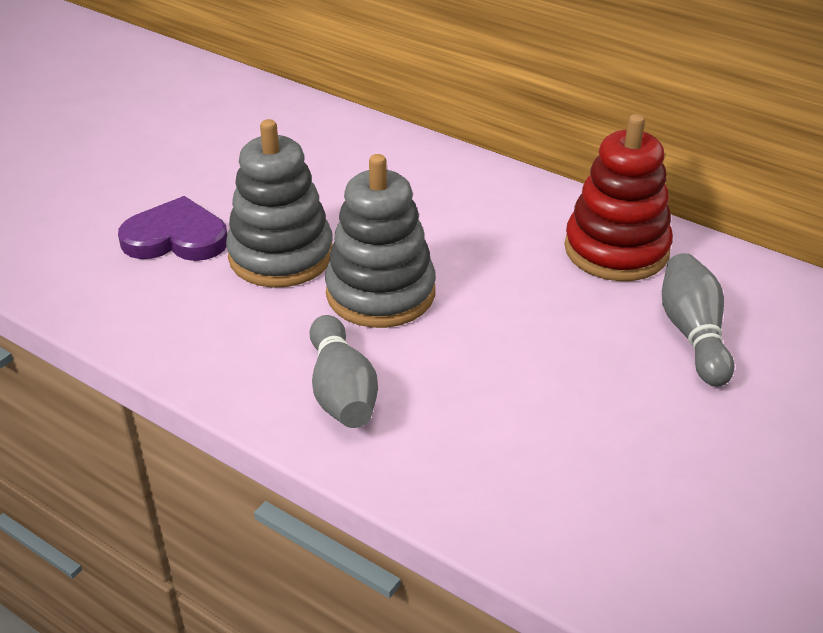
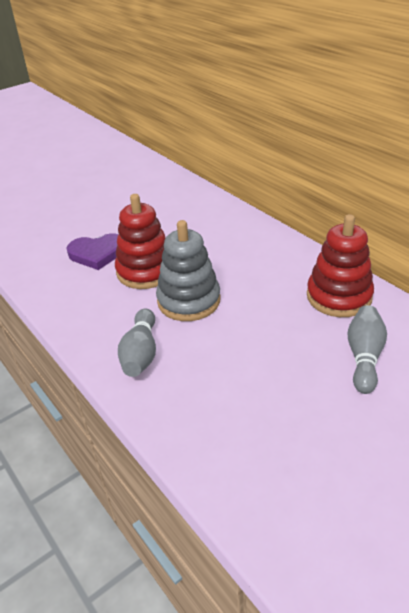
camera: 20 degrees right, 0 degrees up
purple heart [118,196,227,261] -> purple heart turned 150 degrees clockwise [66,233,119,270]
grey stacking toy [226,119,333,287] -> red stacking toy [115,194,166,289]

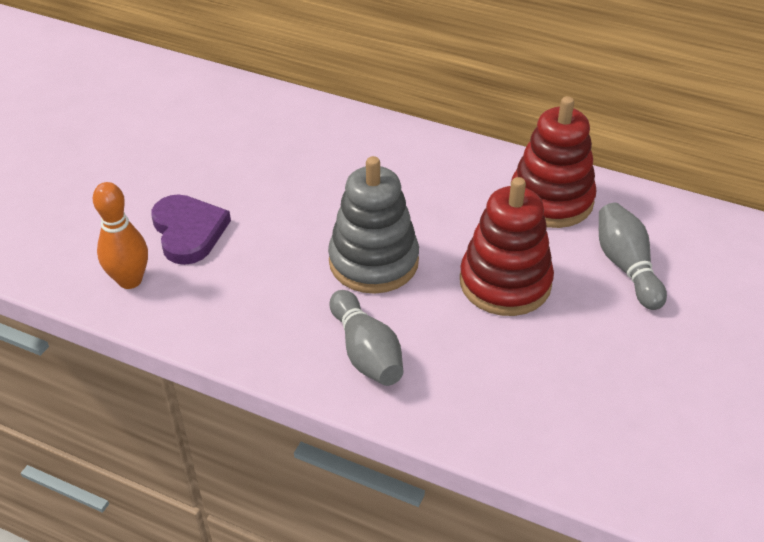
camera: 30 degrees left, 5 degrees up
purple heart [66,233,119,270] -> purple heart turned 75 degrees counterclockwise [151,194,231,265]
red stacking toy [115,194,166,289] -> red stacking toy moved to [460,177,554,316]
none -> orange bowling pin [93,182,148,289]

